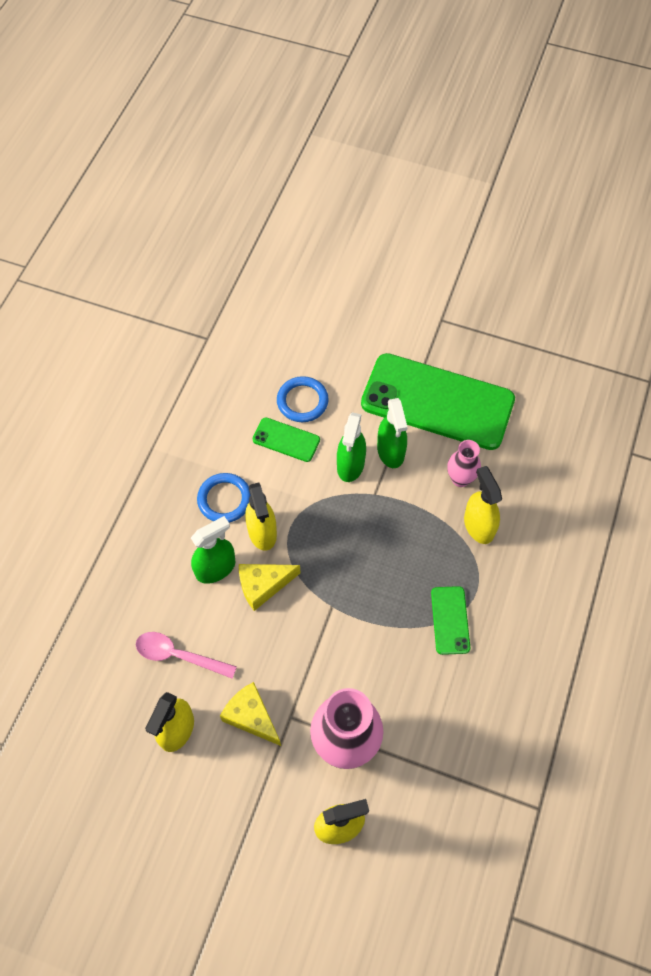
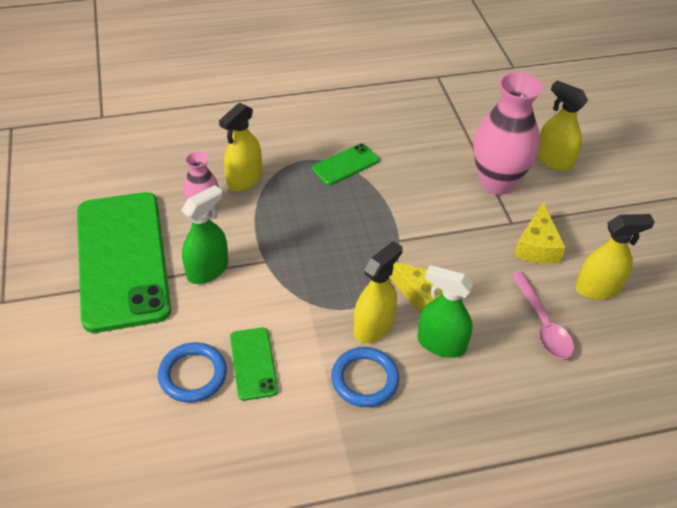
camera: 125 degrees left, 15 degrees down
green spray bottle [337,412,366,482] -> none

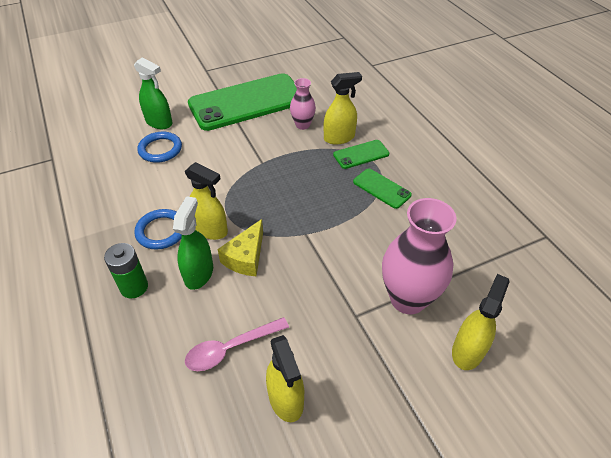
camera: 80 degrees right, 0 degrees up
green spray bottle [181,185,228,284] -> green spray bottle moved to [134,57,172,129]
yellow spray bottle [219,103,262,192] -> yellow spray bottle turned 135 degrees clockwise [324,72,362,145]
green phone [230,328,278,401] -> green phone moved to [333,140,389,169]
yellow cheese [514,202,566,264] -> none
none -> green battery [104,243,148,298]

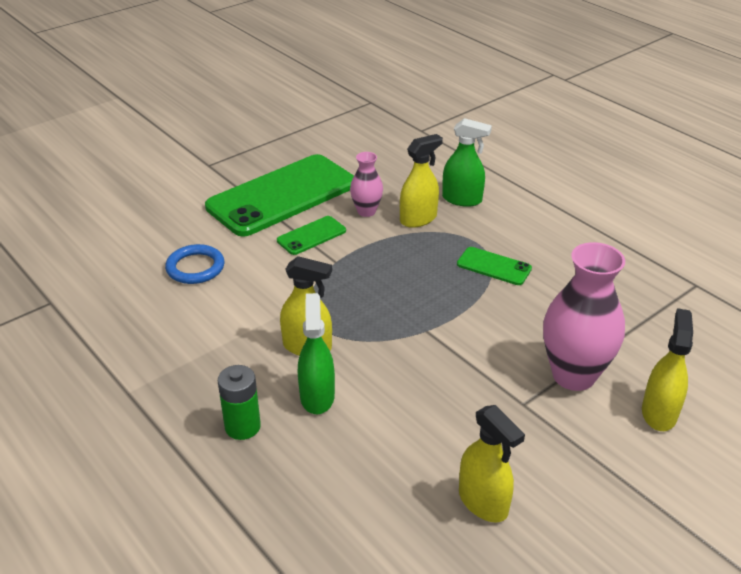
camera: 15 degrees left, 10 degrees down
green spray bottle [134,57,172,129] -> green spray bottle moved to [442,118,492,207]
blue ring [134,209,182,250] -> none
pink spoon [185,317,289,371] -> none
yellow cheese [217,219,263,276] -> none
green phone [333,140,389,169] -> green phone moved to [277,216,346,255]

